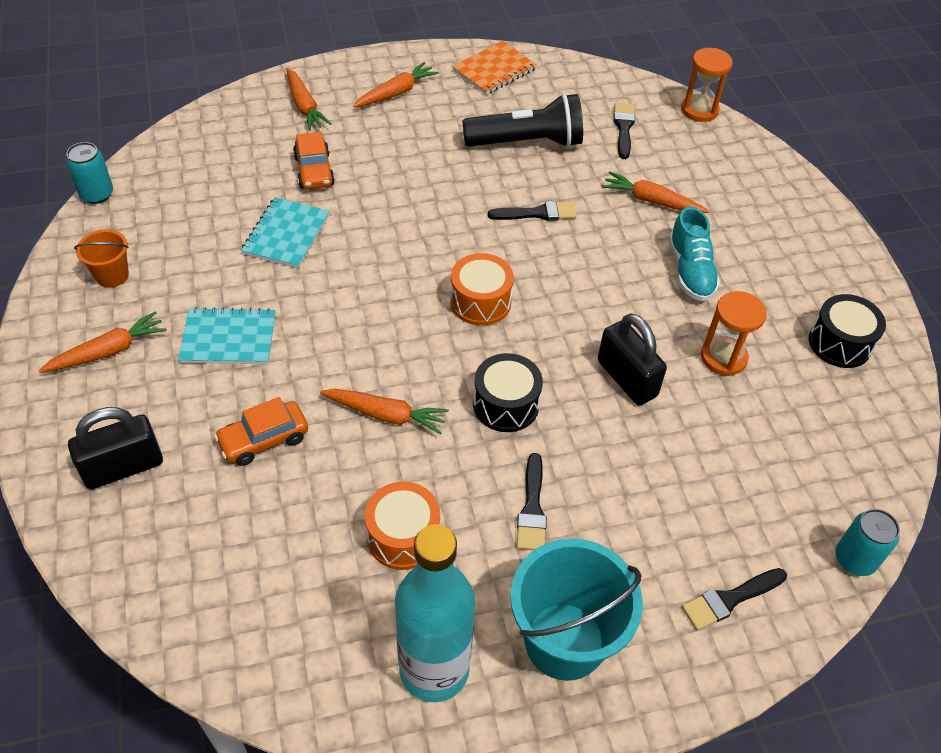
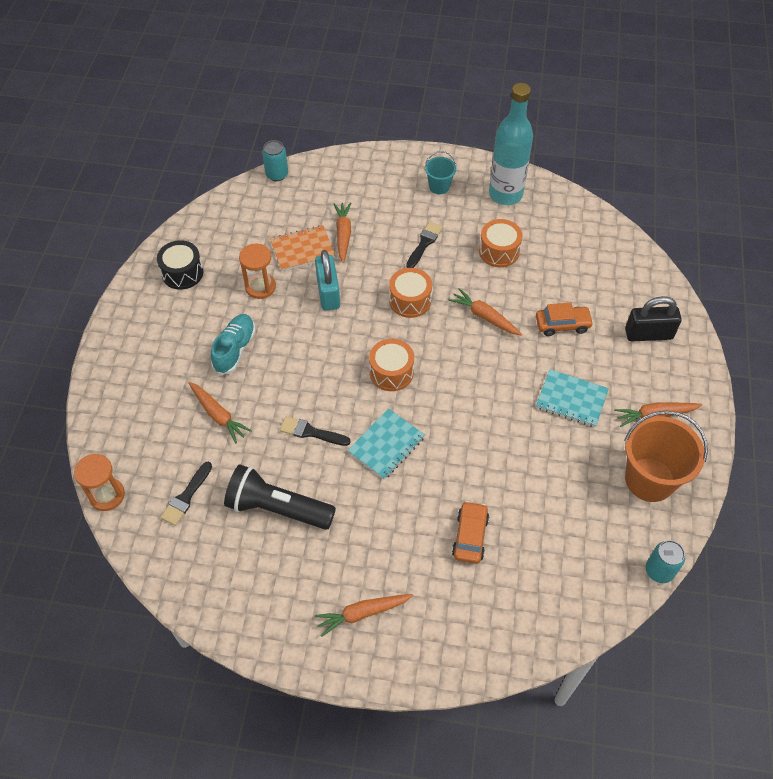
camera: 155 degrees left, 5 degrees up
orange bucket [74,229,129,288] -> orange bucket [624,410,708,502], size x1.97
turquoise notebook [241,197,330,268] -> turquoise notebook moved to [347,408,425,480]
orange carrot [286,68,332,131] -> orange carrot moved to [333,202,351,263]
orange notebook [452,41,537,95] -> orange notebook moved to [270,225,335,271]
black drum [473,353,543,432] -> orange drum [389,268,432,318]
turquoise bucket [510,538,643,681] -> turquoise bucket [425,151,457,194], size x0.51
black padlock [598,313,667,405] -> turquoise padlock [315,250,340,311]
black brush [682,568,787,631] -> none

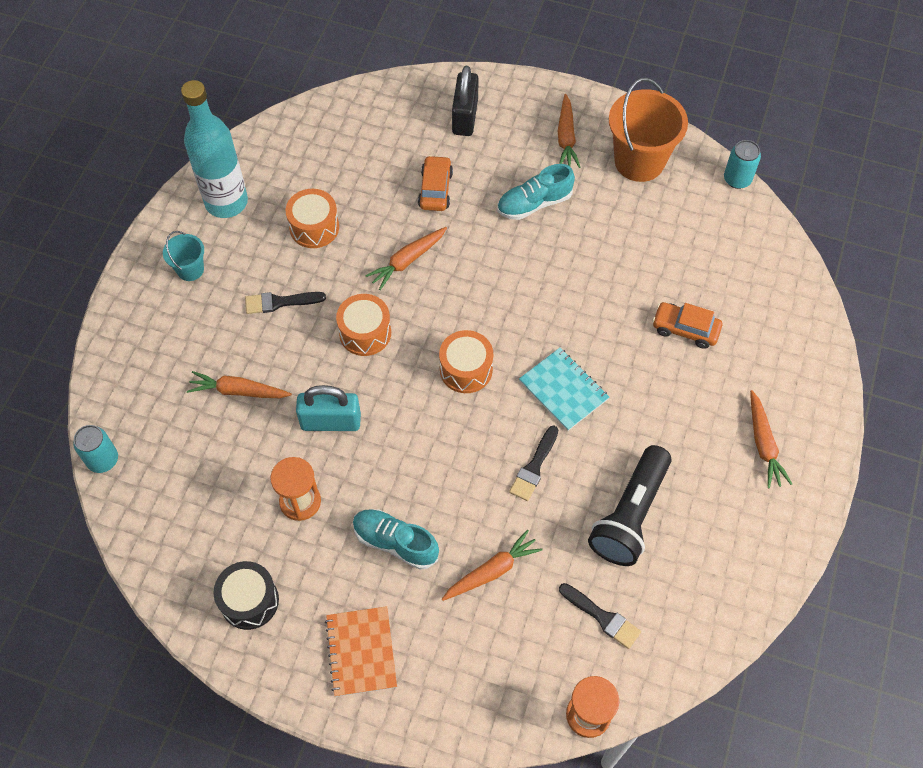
camera: 80 degrees left, 5 degrees up
orange notebook [270,225,335,271] -> orange notebook moved to [325,606,397,697]
black brush [406,222,443,268] -> black brush turned 45 degrees counterclockwise [245,292,326,314]
turquoise notebook [536,369,609,427] -> turquoise shoe [497,164,575,220]

